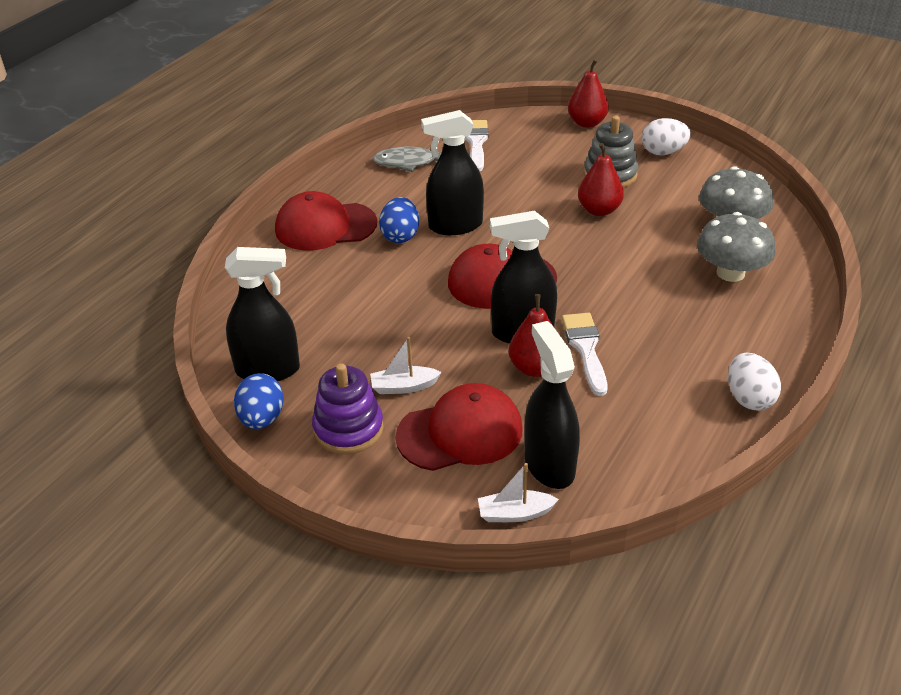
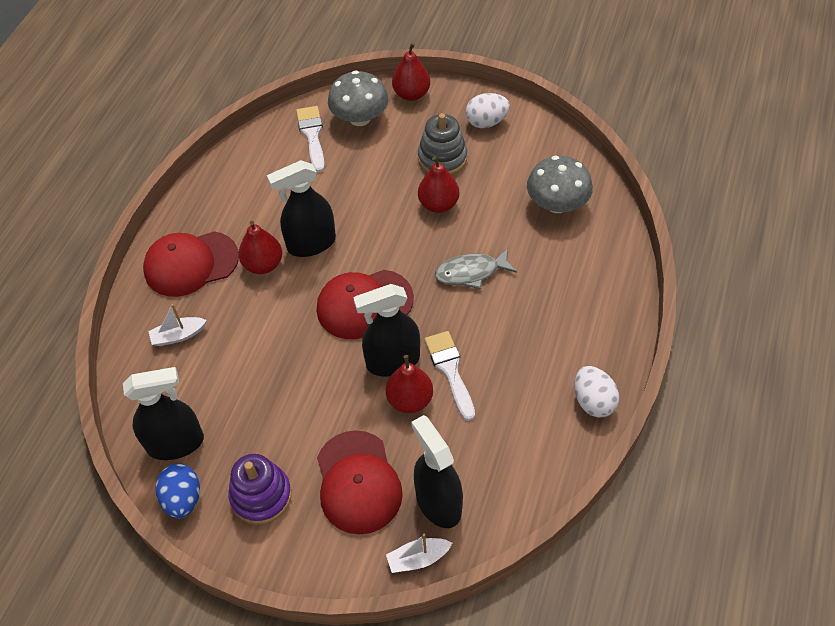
camera: 10 degrees left, 15 degrees up
white boat [370,337,442,394] -> white boat moved to [148,304,207,346]
grey fish [373,147,442,172] -> grey fish moved to [435,248,517,289]
blue egg [379,197,419,243] -> red pear [239,221,282,274]
red cap [396,383,523,471] -> red cap turned 105 degrees clockwise [317,430,403,534]
grey mushroom [697,212,775,282] -> grey mushroom moved to [328,71,388,126]

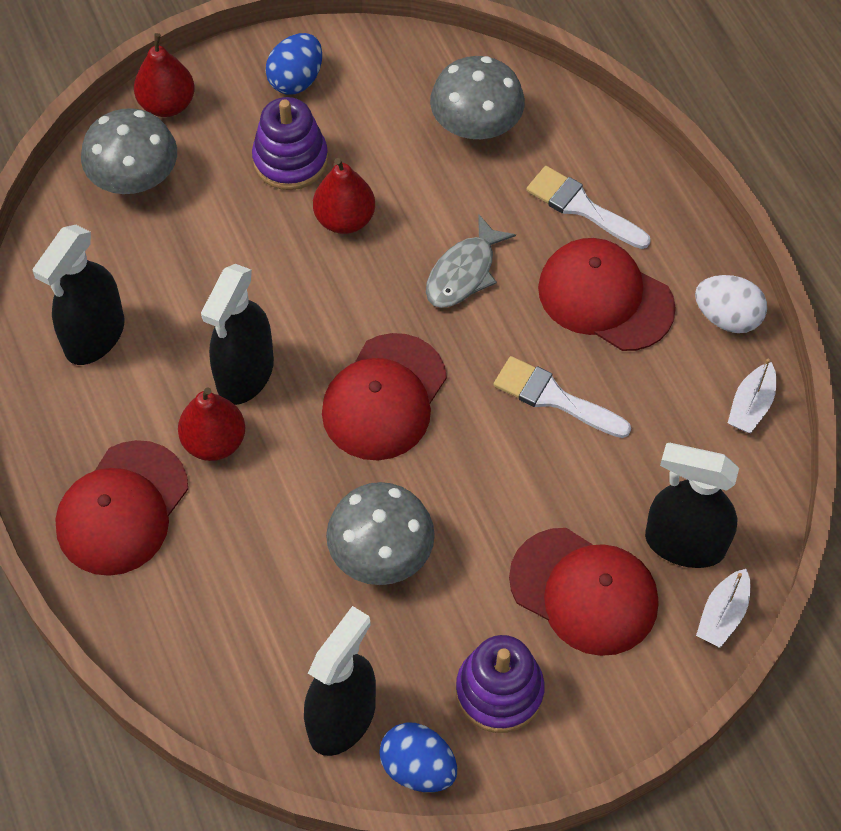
camera: 45 degrees left, 5 degrees up
white boat [148,304,207,346] -> white boat moved to [728,359,776,433]
white brush [296,106,325,173] -> white brush moved to [526,166,651,249]
black spray bottle [353,284,420,377] -> black spray bottle moved to [33,225,124,365]
red pear [386,355,433,413] -> none
grey stacking toy [418,113,467,175] -> purple stacking toy [252,97,328,190]
white egg [465,93,510,128] -> blue egg [265,33,322,95]
none -> grey mushroom [326,482,435,585]
none -> red cap [538,238,676,351]

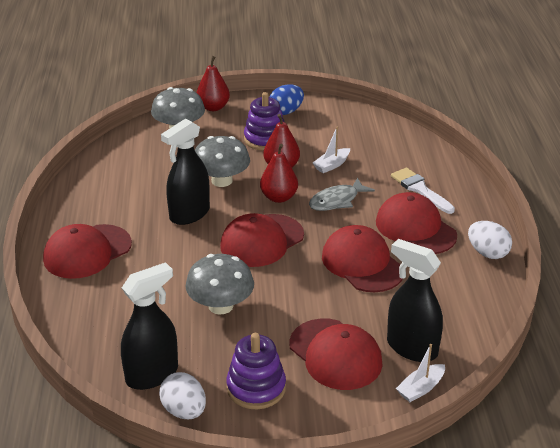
camera: 20 degrees right, 25 degrees down
black spray bottle [33,225,124,365] -> none
red pear [178,388,245,461] -> red pear moved to [260,144,298,203]
blue egg [379,722,457,792] -> white egg [159,372,206,419]
grey mushroom [430,56,525,139] -> grey mushroom moved to [195,136,250,187]
white brush [494,356,631,438] -> red cap [322,225,403,292]
white boat [728,359,776,433] -> white boat moved to [313,126,350,173]

